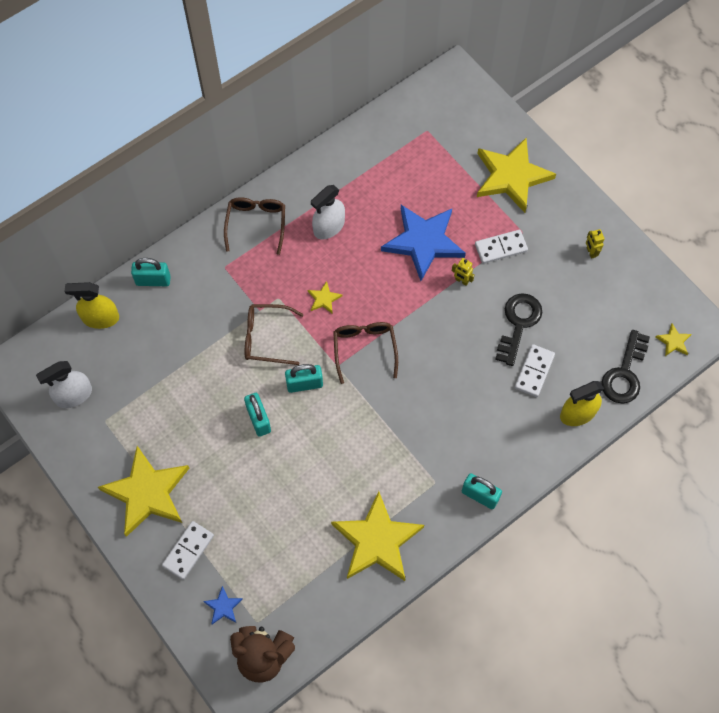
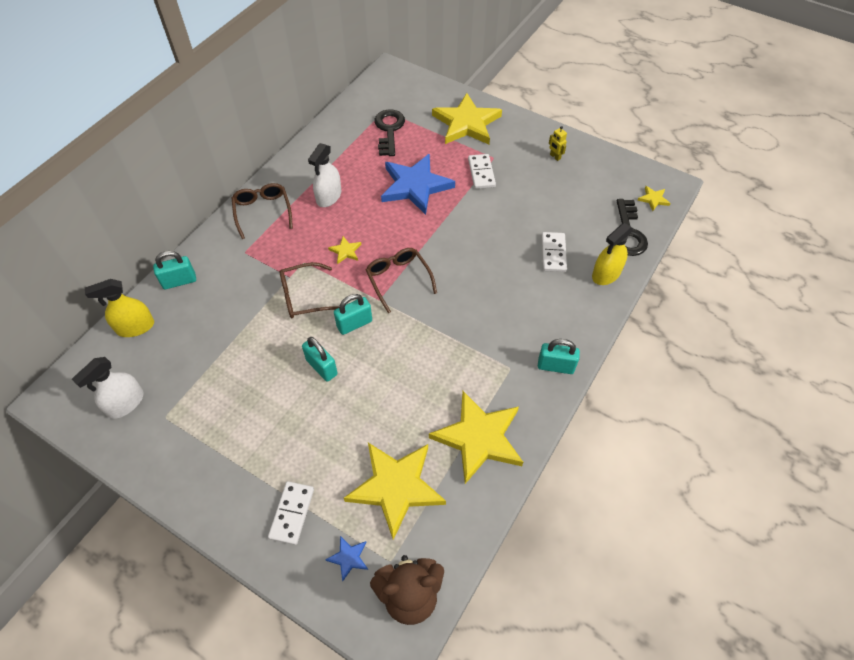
camera: 20 degrees left, 10 degrees down
yellow star [98,446,189,537] -> yellow star moved to [344,443,446,540]
yellow robot [452,258,474,286] -> none
white domino [475,230,528,264] -> white domino turned 60 degrees counterclockwise [468,154,496,189]
black key [495,293,542,366] -> black key moved to [374,109,405,156]

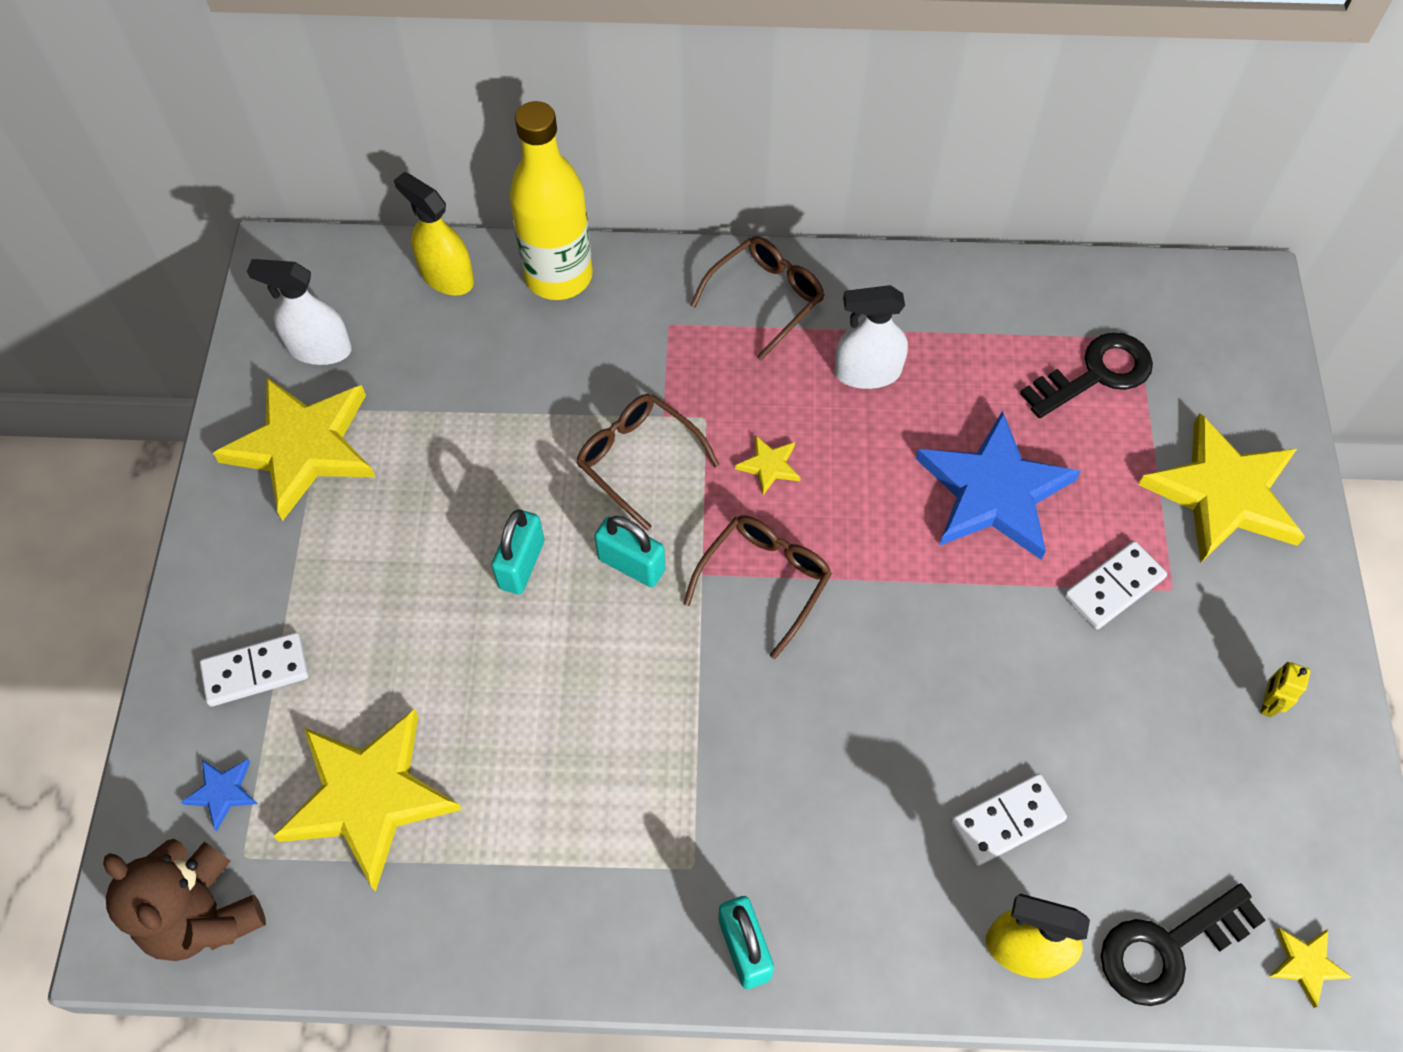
camera: 60 degrees right, 5 degrees up
turquoise padlock [153,251,196,289] -> yellow bottle [509,101,593,300]
yellow star [429,391,523,484] -> yellow star moved to [213,377,375,521]

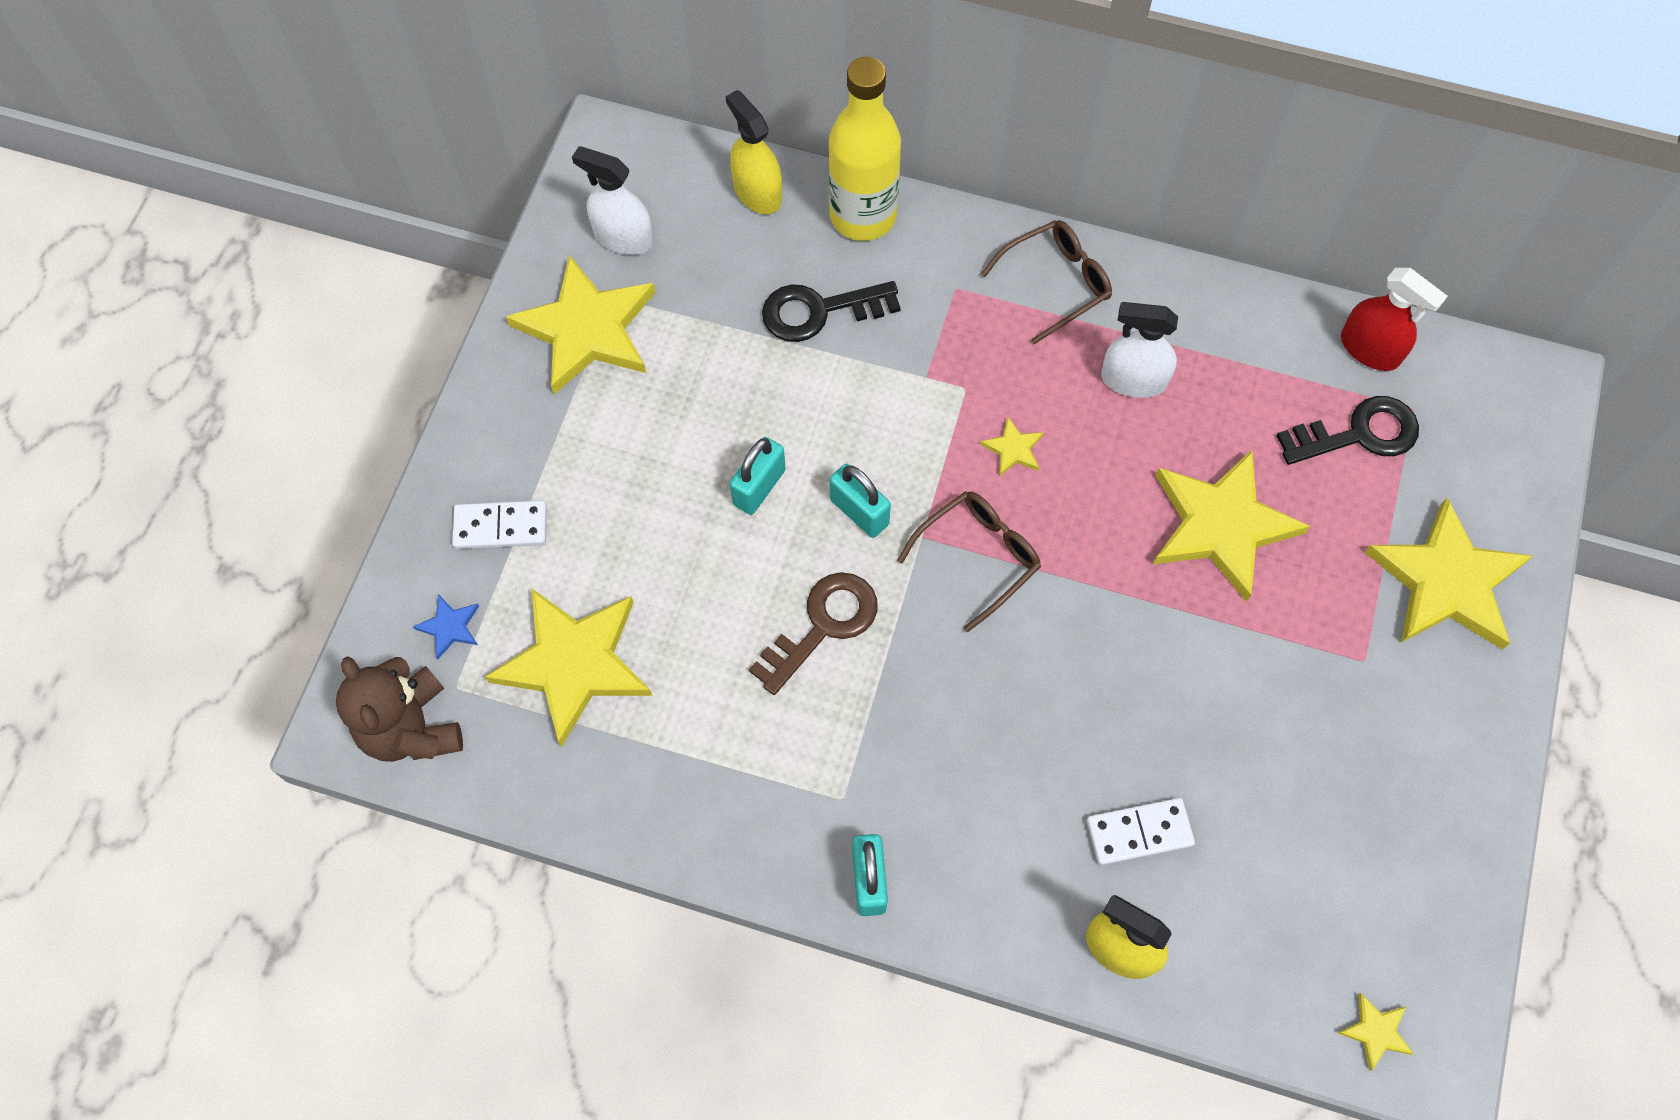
camera: 15 degrees right, 5 degrees up
brown glasses [576,394,719,531] -> none
blue star [916,411,1081,560] -> yellow star [1152,450,1310,602]
white domino [1064,541,1167,629] -> none
black key [1101,884,1266,1006] -> black key moved to [762,281,901,342]
yellow robot [1260,662,1311,717] -> none
none -> brown key [749,572,878,695]
none -> red spray bottle [1341,268,1447,371]

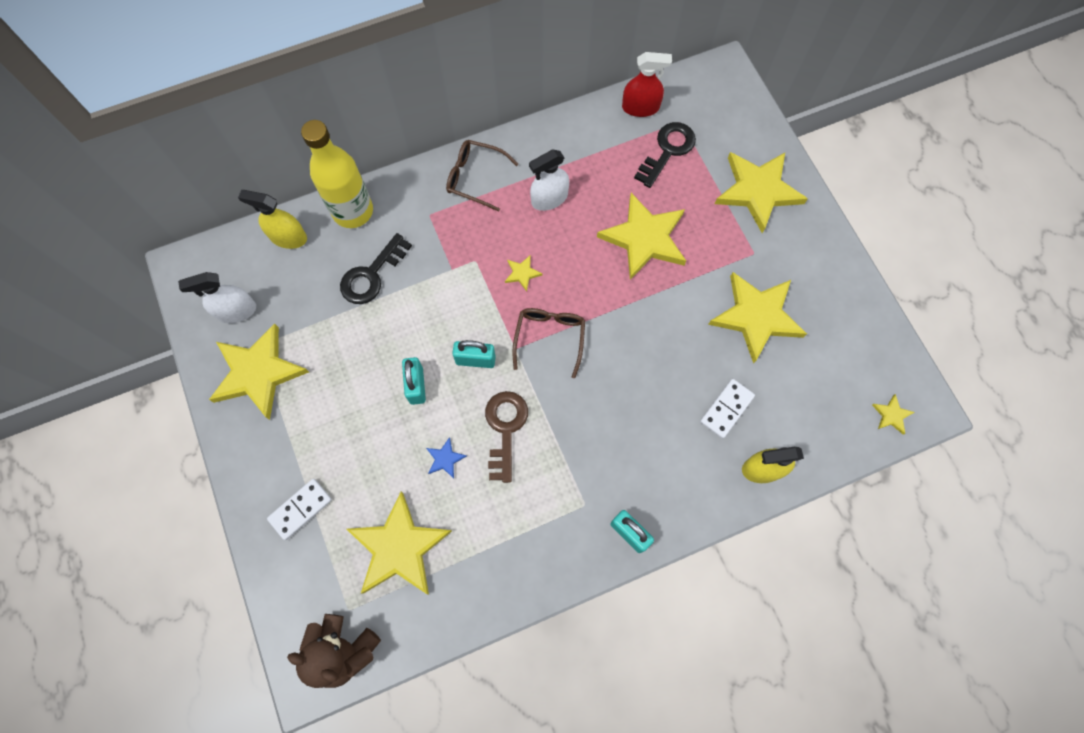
camera: 40 degrees left, 5 degrees up
blue star [413,594,479,659] -> blue star moved to [426,437,467,478]
brown glasses [981,220,1112,344] -> brown glasses turned 90 degrees counterclockwise [446,140,518,212]
none -> yellow star [708,272,807,364]

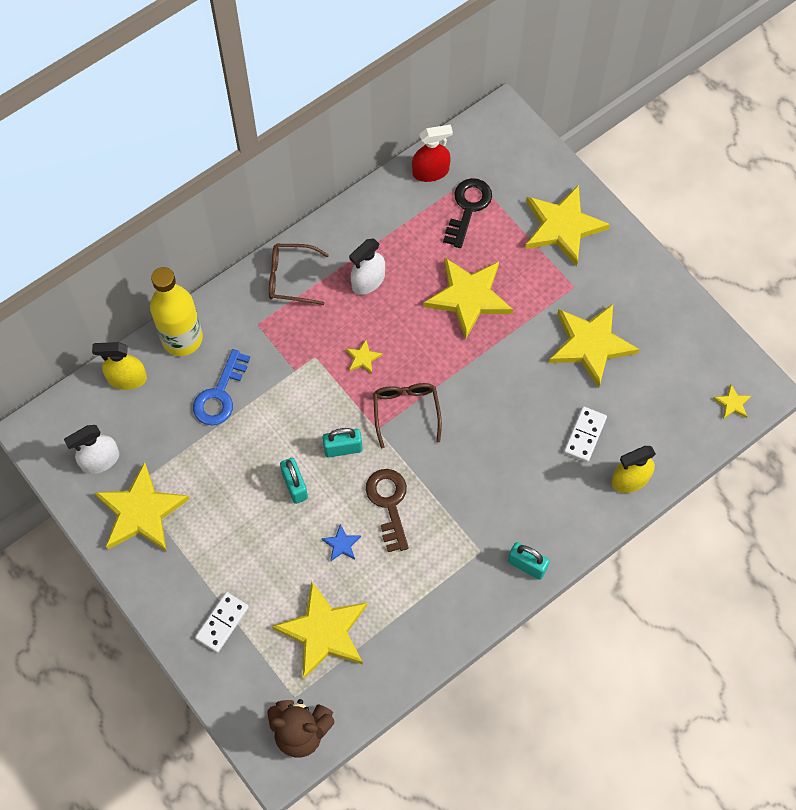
camera: 15 degrees left, 5 degrees down
black key [340,233,412,304] -> blue key [193,349,250,426]

